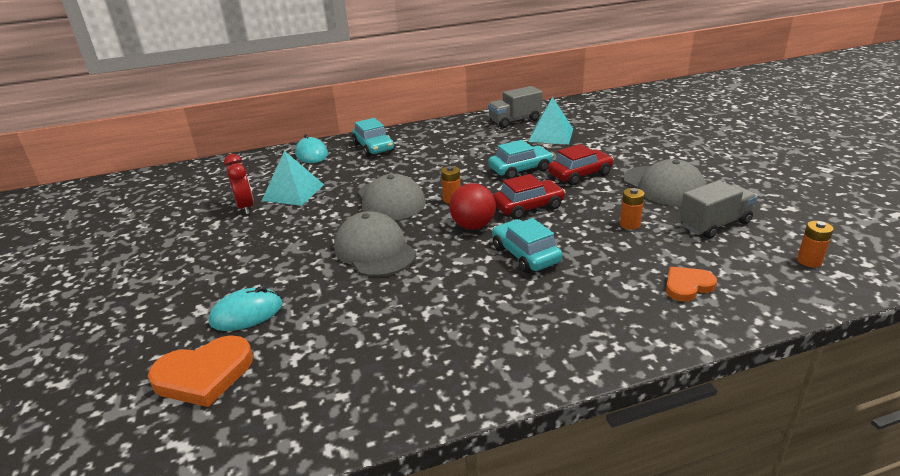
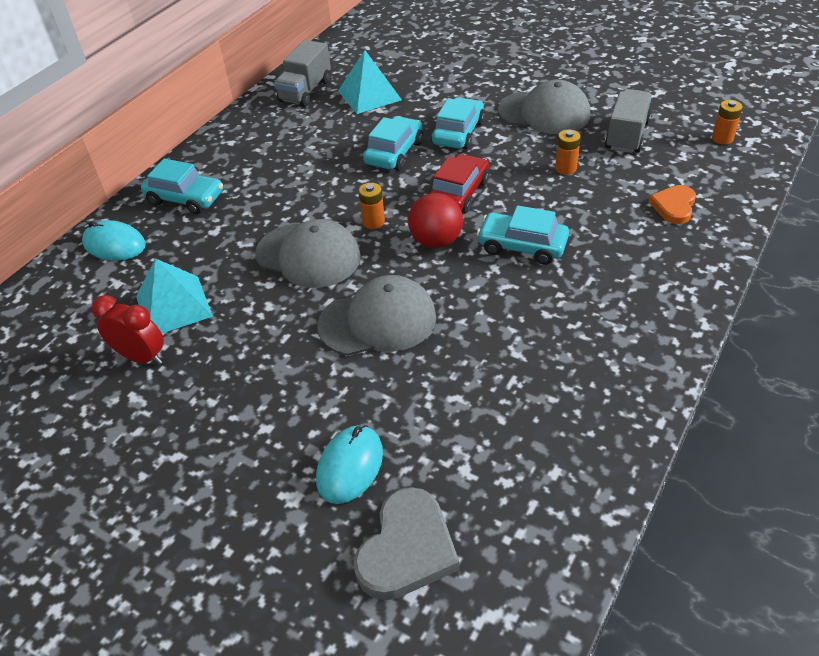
camera: 40 degrees left, 15 degrees up
orange heart [148,335,253,407] -> grey heart [354,487,460,600]
grey cap [334,211,416,277] -> grey cap turned 150 degrees clockwise [317,275,436,356]
red car [548,144,614,185] -> turquoise car [431,97,485,149]

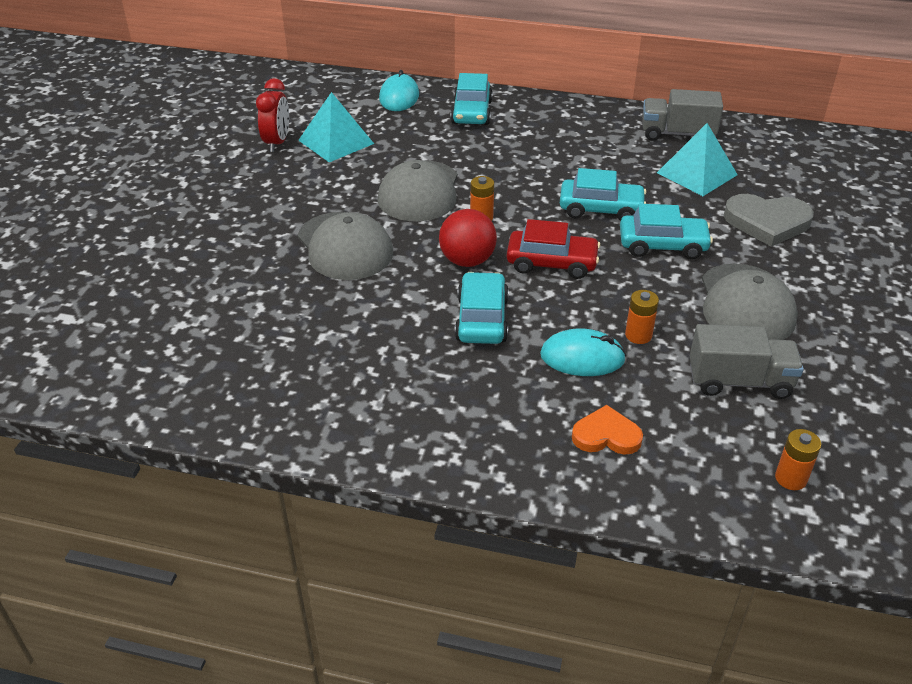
camera: 70 degrees right, 5 degrees down
turquoise mouse [316,425,383,504] -> turquoise mouse moved to [540,329,626,376]
grey heart [354,487,460,600] -> grey heart moved to [724,194,814,247]

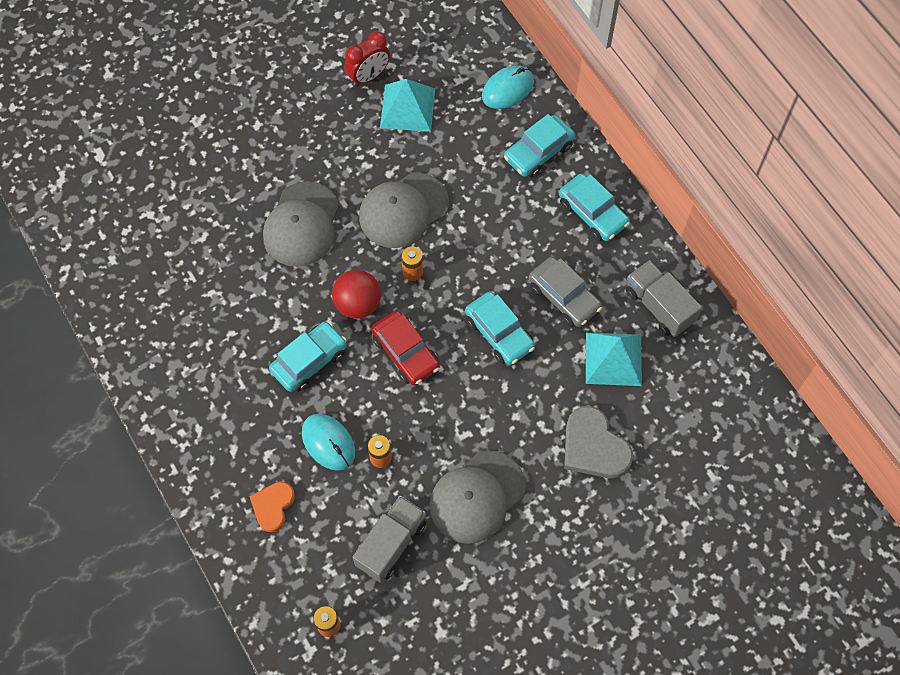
camera: 45 degrees right, 25 degrees up
orange heart [572,405,643,455] -> orange heart turned 120 degrees counterclockwise [249,482,295,532]
turquoise car [620,204,713,259] -> turquoise car moved to [559,174,630,241]
grey truck [690,324,804,399] -> grey truck turned 105 degrees counterclockwise [352,496,426,583]
none -> grey car [529,257,602,327]

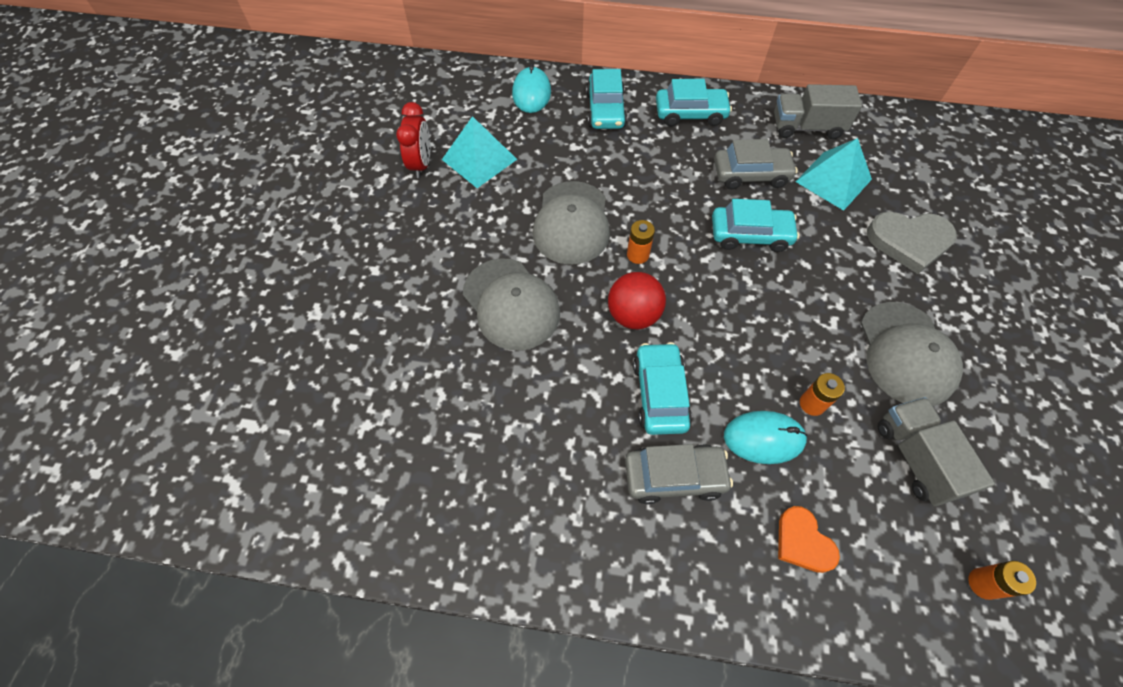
camera: 50 degrees left, 5 degrees down
red car [371,311,440,385] -> none
none -> grey car [625,444,733,505]

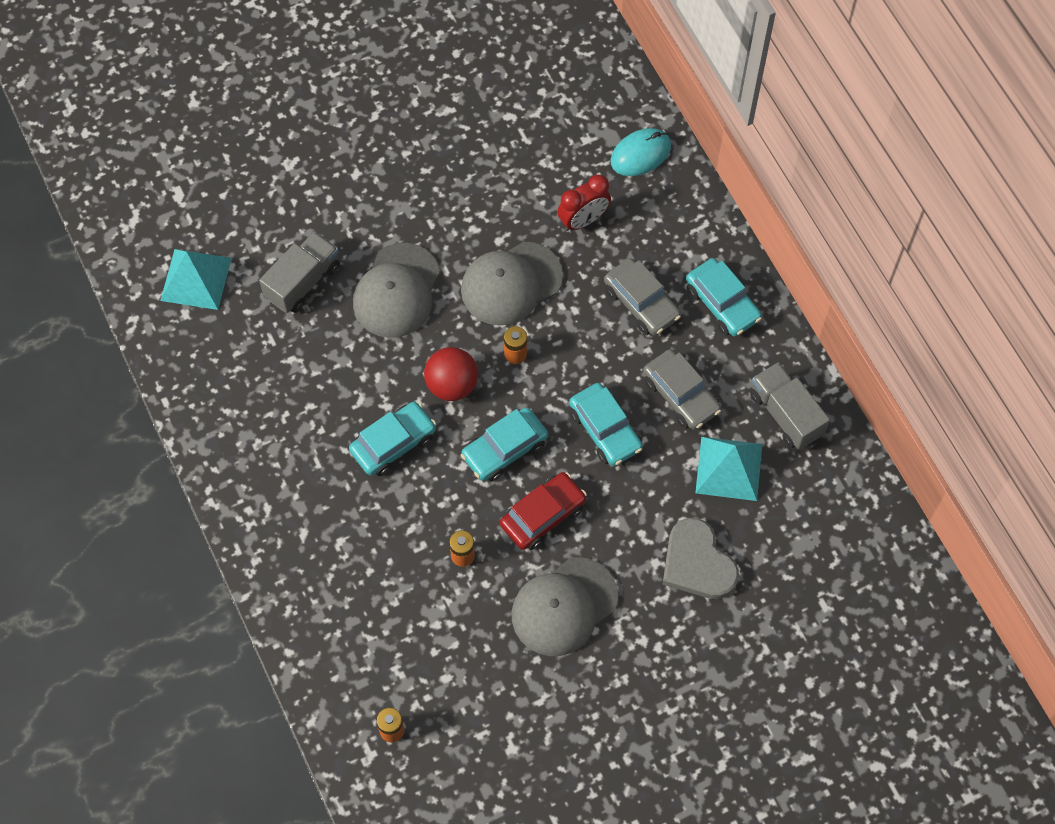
camera: 55 degrees right, 5 degrees up
red clock [396,102,430,178] -> red clock moved to [557,175,611,231]
turquoise pyramid [442,116,517,188] -> turquoise pyramid moved to [160,249,232,310]
turquoise car [586,69,627,129] -> turquoise car moved to [461,407,548,482]
grey car [625,444,733,505] -> grey car moved to [604,258,681,336]
turquoise mouse [724,411,807,464] -> none
orange heart [778,506,840,573] -> none
grey truck [878,397,995,506] -> grey truck moved to [259,231,340,313]
none -> red car [500,472,587,550]

